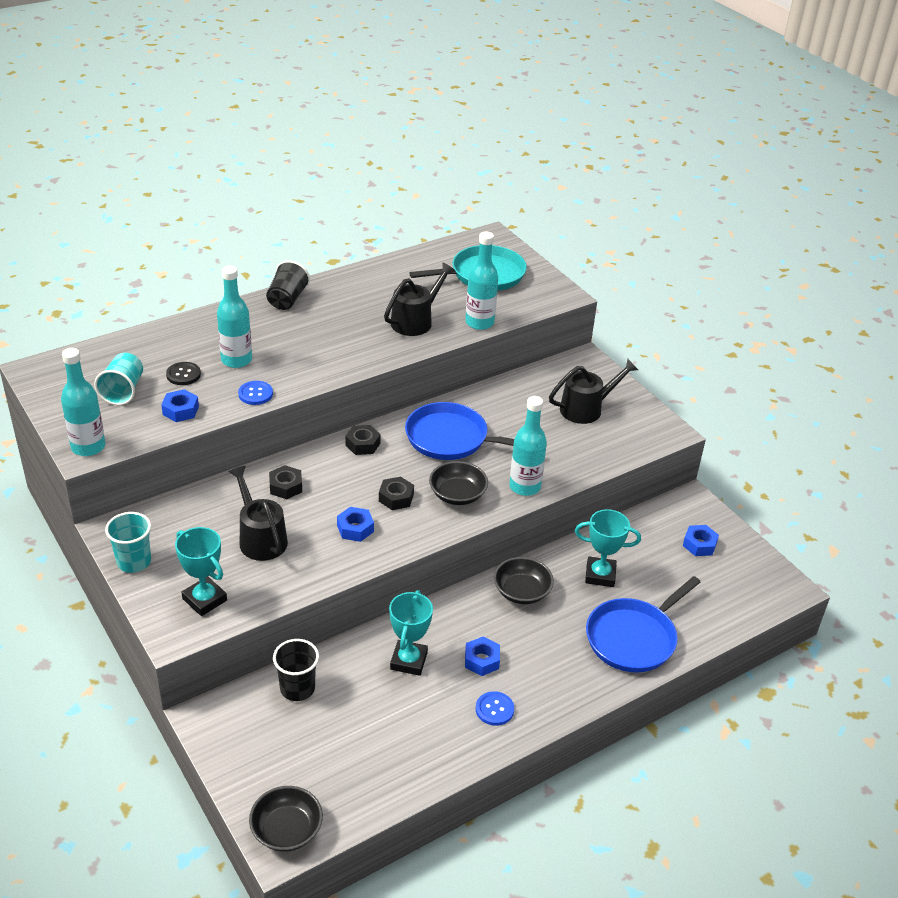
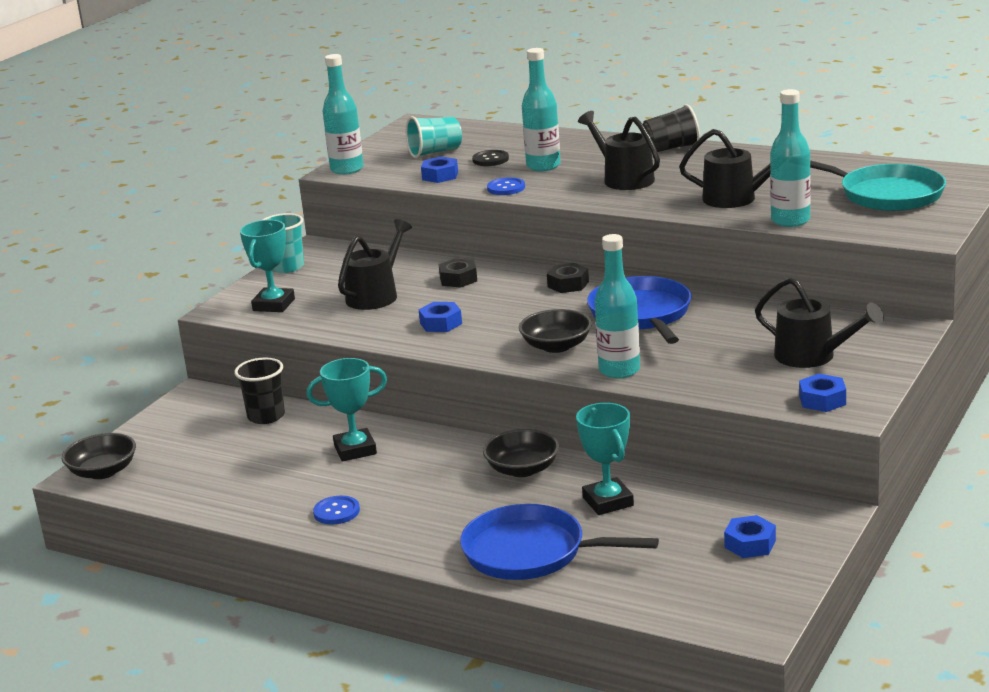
camera: 65 degrees right, 15 degrees down
black nut [379,477,414,510] -> none
blue nut [465,637,500,676] -> blue nut moved to [799,374,846,412]
none -> black watering can [578,111,660,190]

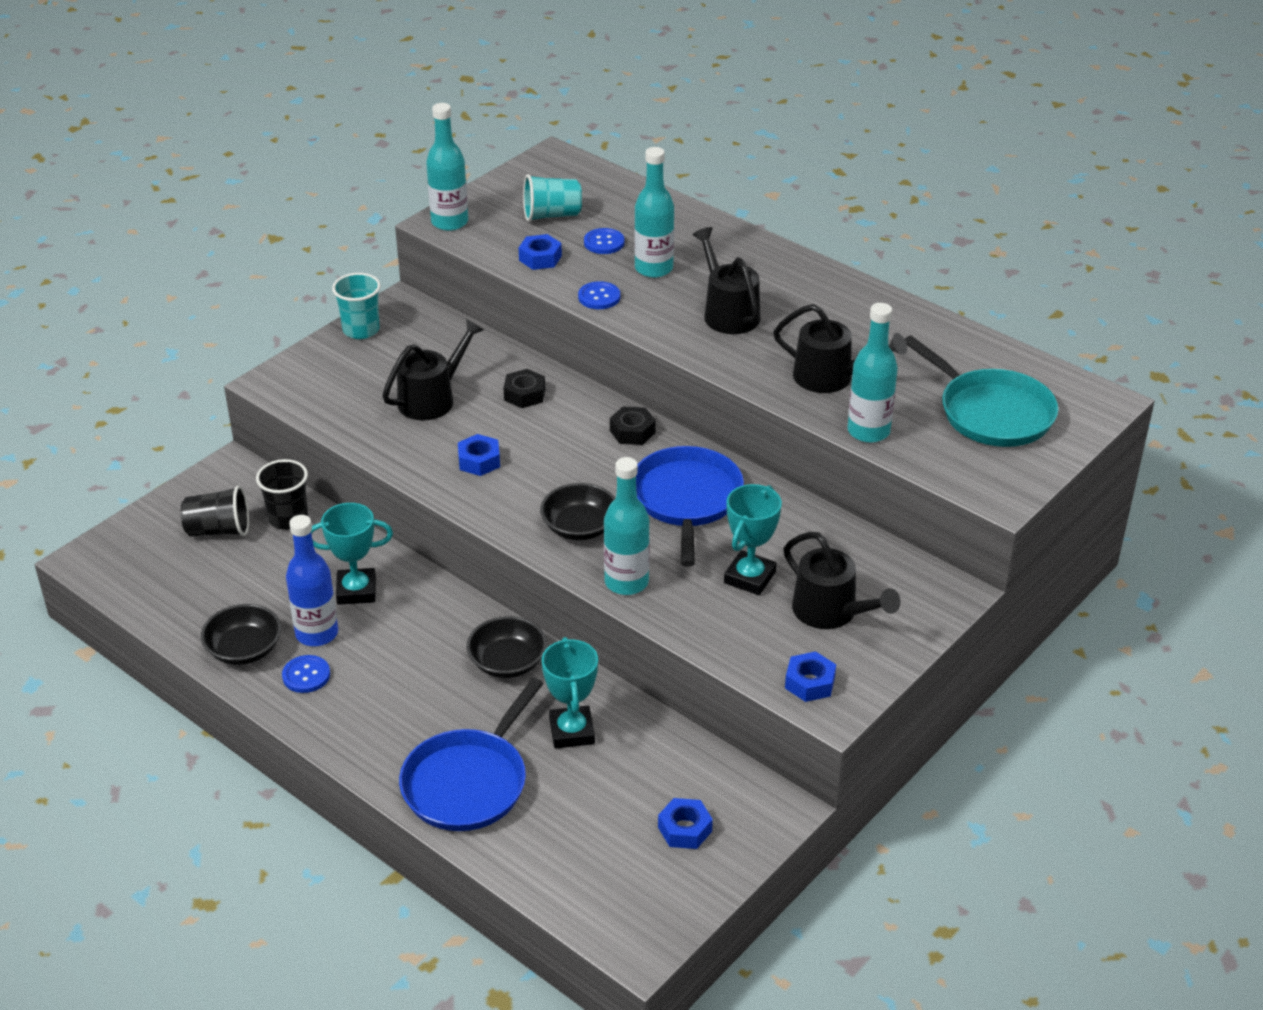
camera: 10 degrees right, 15 degrees up
black bowl [62,433,136,479] -> black bowl moved to [201,604,281,665]
turquoise trophy [240,220,295,312] -> turquoise trophy moved to [724,484,782,595]
blue pan [460,504,659,580] -> blue pan turned 90 degrees counterclockwise [399,678,543,831]
black button [472,150,509,166] -> blue button [584,228,624,254]
black cup [643,104,700,152] -> black cup moved to [181,485,249,537]
none -> blue bottle [286,515,338,646]

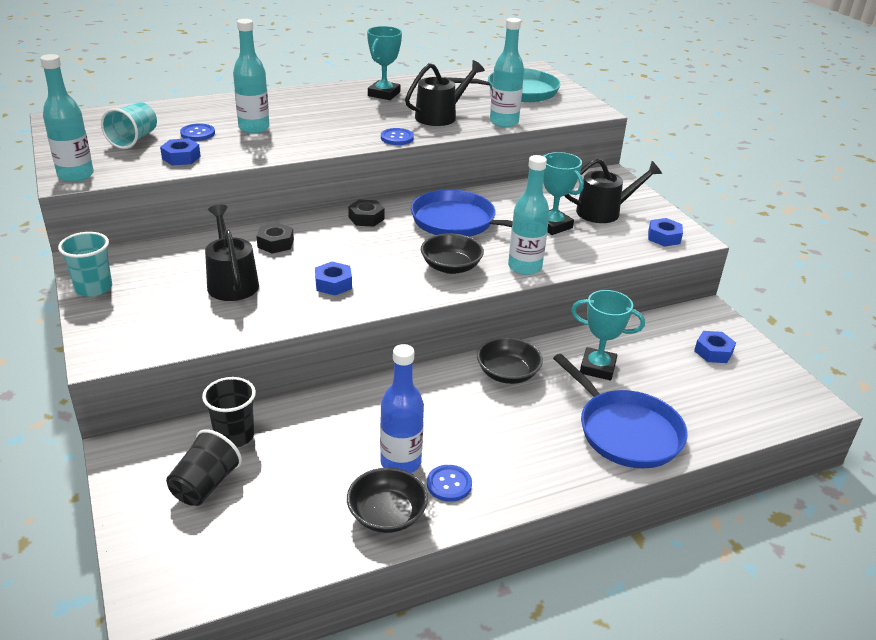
camera: 65 degrees left, 5 degrees down
turquoise trophy [311,503,393,605] -> turquoise trophy moved to [367,26,402,100]
blue button [578,281,620,309] -> blue button moved to [381,128,414,145]
black watering can [692,227,760,334] -> none

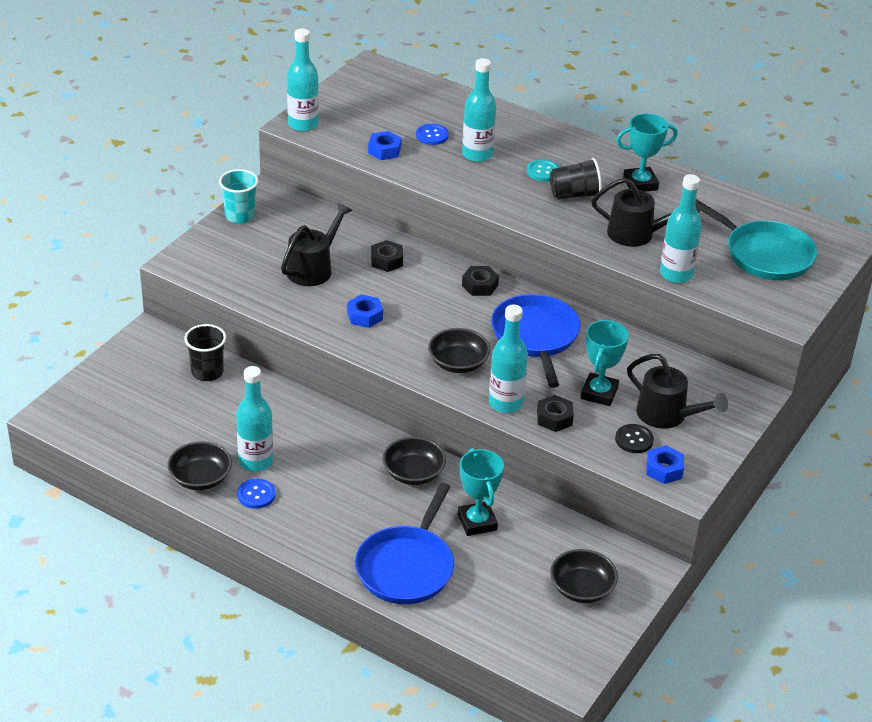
camera: 55 degrees right, 5 degrees up
turquoise cup [101,102,157,149] -> none
black cup [166,429,242,506] -> black cup moved to [550,158,602,200]
blue bottle [380,344,424,473] -> turquoise bottle [236,366,273,472]
blue button [381,128,414,145] -> none
blue nut [694,331,736,363] -> black bowl [550,549,618,603]
none -> turquoise button [527,159,559,182]
none -> black nut [537,395,574,432]
none -> black button [615,424,654,453]

